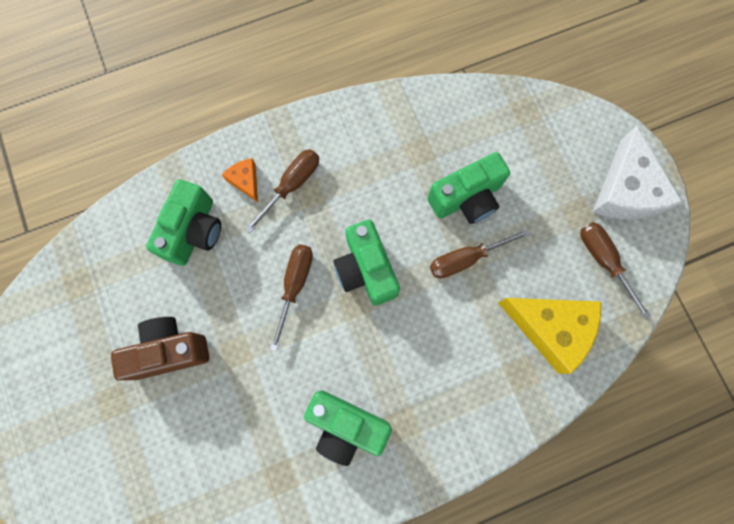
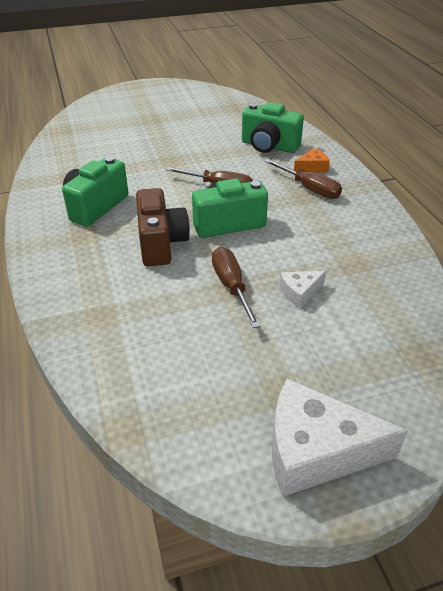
camera: 95 degrees right, 35 degrees down
brown camera [111,317,209,381] -> brown camera moved to [136,188,190,266]
green camera [427,152,510,224] -> white cheese [280,271,326,308]
yellow cheese [498,298,601,374] -> none
brown screwdriver [580,222,651,320] -> none

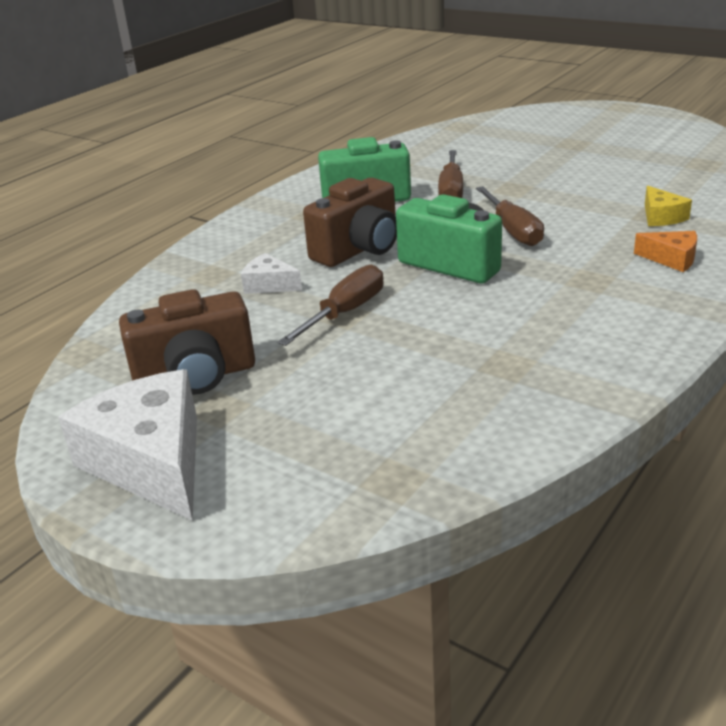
camera: 55 degrees right, 10 degrees down
green camera [242,102,304,153] -> yellow cheese [645,186,692,226]
brown screwdriver [265,159,342,199] -> brown screwdriver moved to [438,150,463,198]
white cheese [280,271,326,308] -> white cheese moved to [241,253,302,294]
none -> brown camera [119,289,255,395]

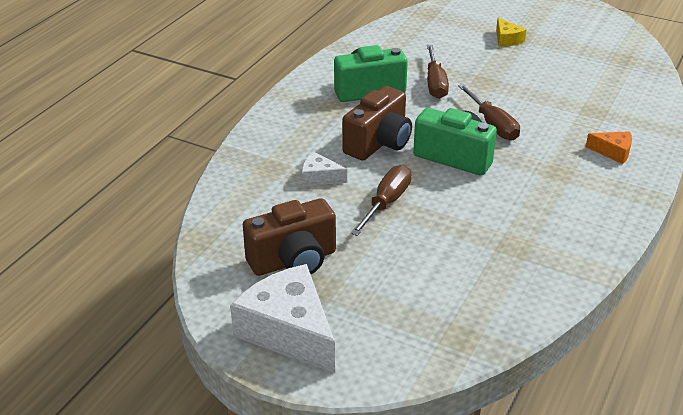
camera: 10 degrees left, 5 degrees up
yellow cheese [645,186,692,226] -> yellow cheese moved to [496,18,527,47]

